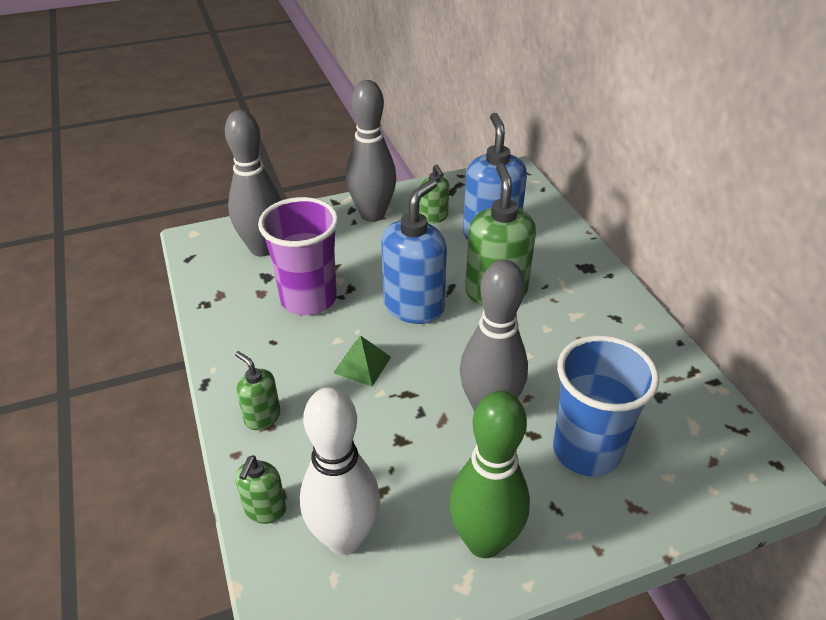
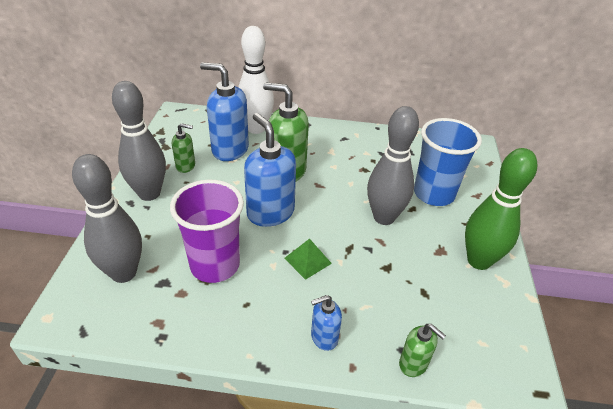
camera: 65 degrees left, 0 degrees up
green soap dispenser [235,351,280,430] -> blue soap dispenser [311,295,342,351]
white bowling pin [300,387,380,555] -> white bowling pin moved to [238,26,274,134]

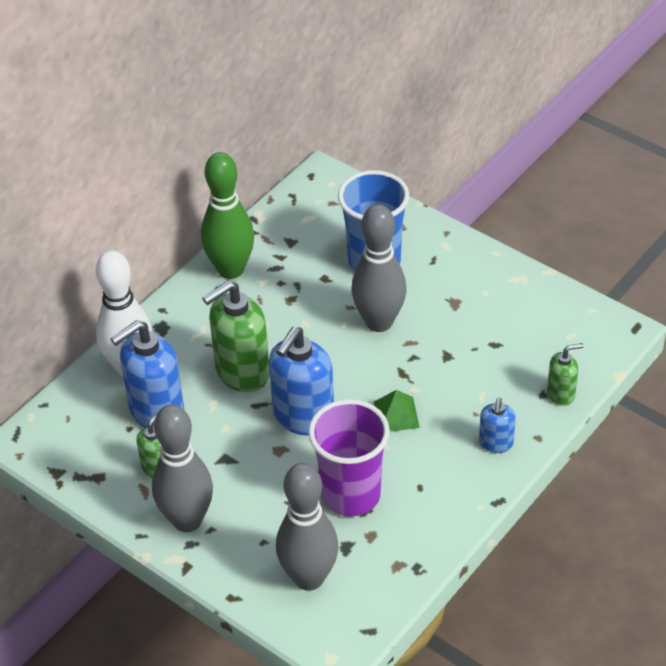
camera: 55 degrees left, 5 degrees up
blue soap dispenser [244,113,296,227] -> blue soap dispenser turned 60 degrees counterclockwise [269,327,334,435]
green bowling pin [465,148,537,270] -> green bowling pin moved to [201,152,254,279]

